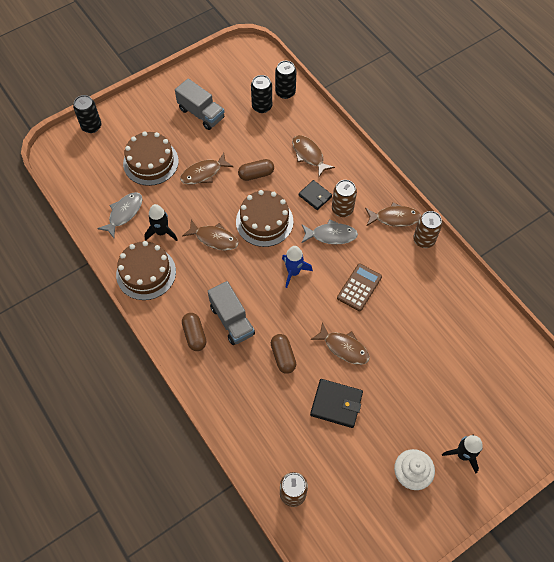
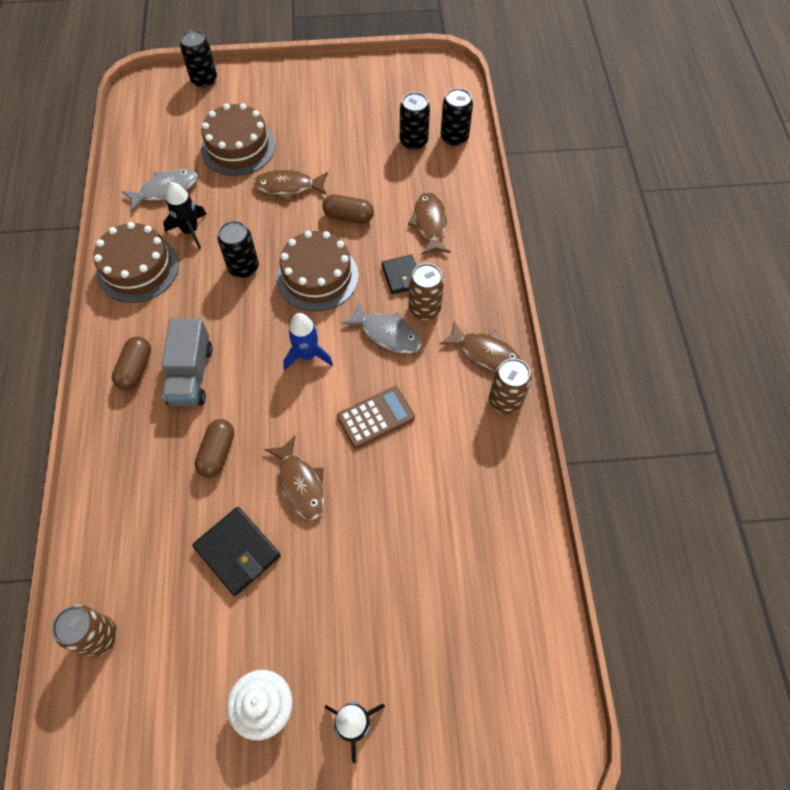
camera: 30 degrees right, 0 degrees up
grey truck [175,78,224,130] -> none
brown fish [182,219,239,251] -> black can [218,221,259,278]

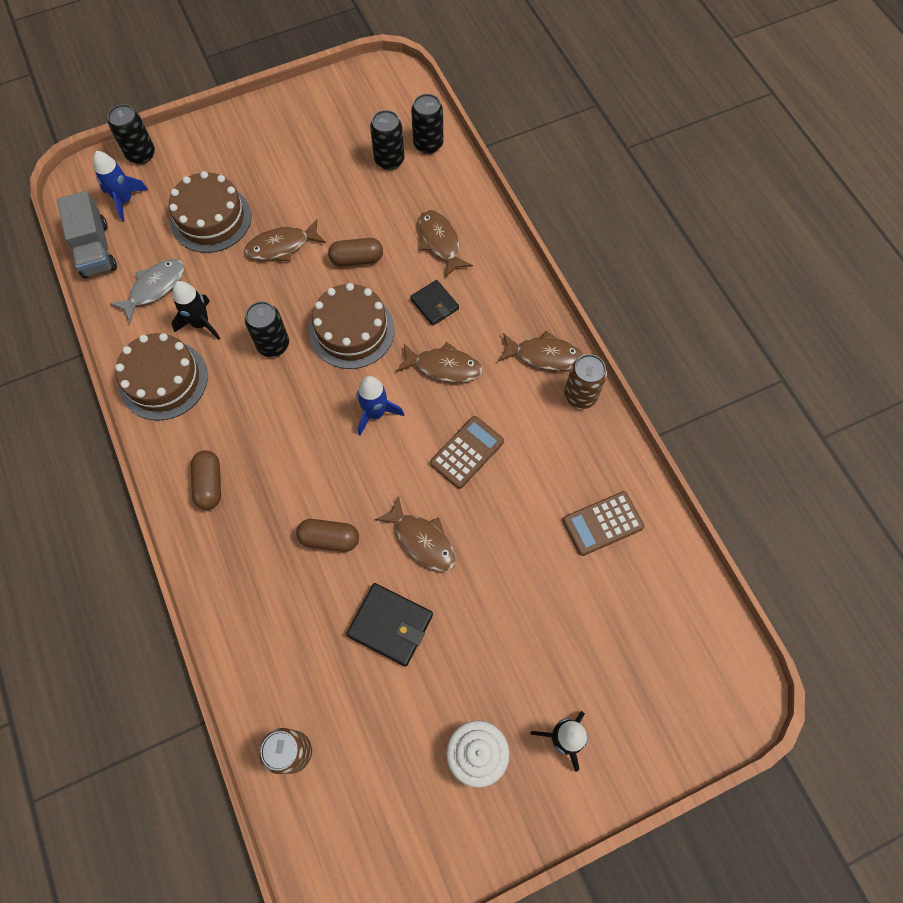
camera: 20 degrees left, 5 degrees up
grey truck [161,318,213,406] -> grey truck moved to [57,191,117,278]
brown capsule [194,419,234,478] -> brown capsule turned 75 degrees counterclockwise [296,519,359,552]
grey fish [341,302,422,353] -> brown fish [397,342,483,382]
brown can [409,263,444,320] -> none
none -> blue rocket [93,151,148,222]
none -> brown calculator [563,491,644,556]

